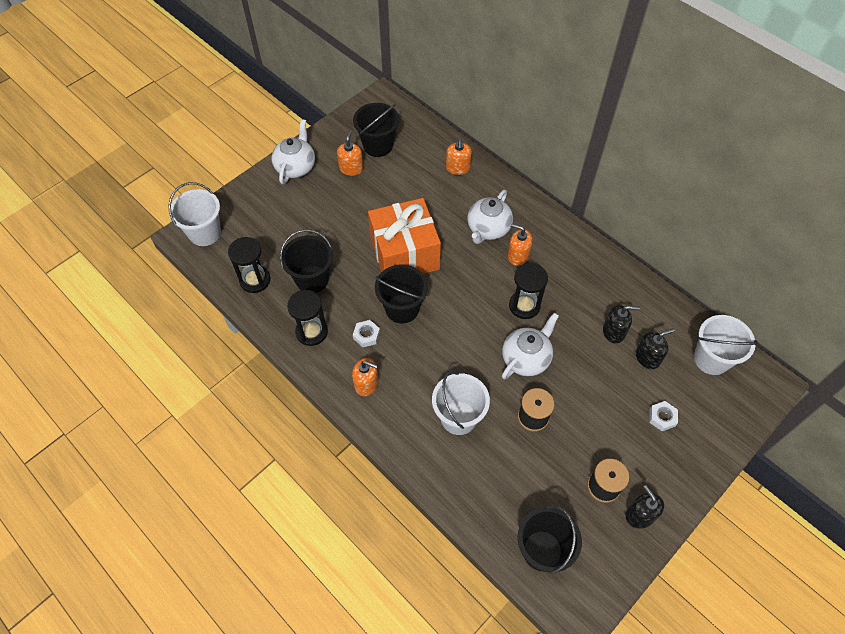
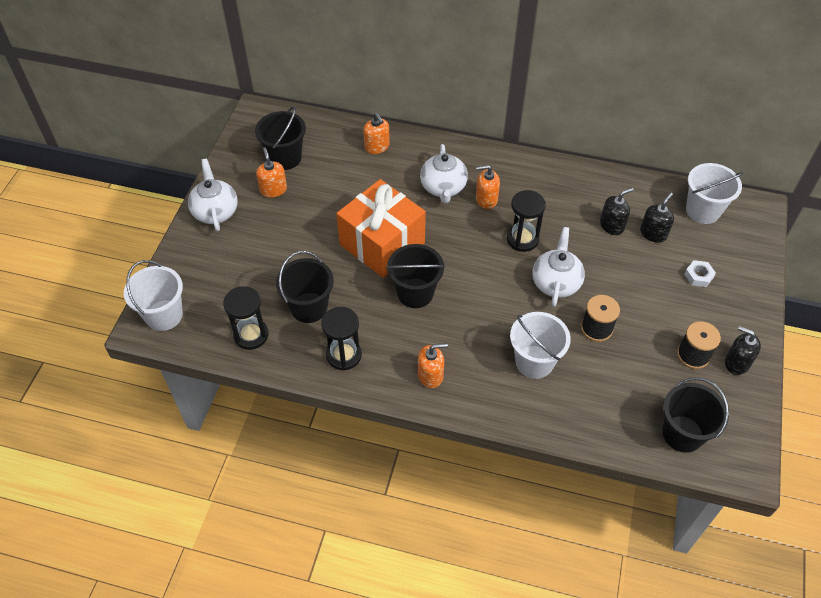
camera: 30 degrees left, 5 degrees down
white nut [353,320,380,347] -> none

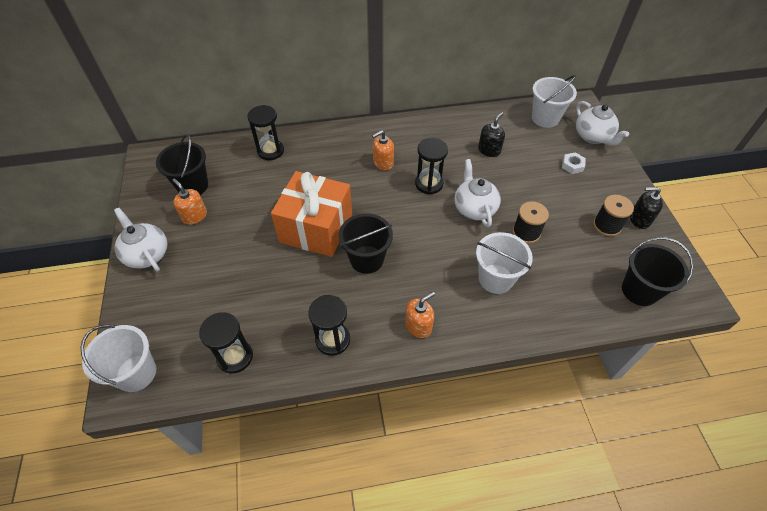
camera: 25 degrees left, 0 degrees up
black bucket [276,251,334,323] -> none
orange soap dispenser [363,113,390,154] -> black hourglass [247,105,284,160]
white teapot [420,144,468,203] -> white teapot moved to [576,101,629,146]
black soap dispenser [640,193,674,243] -> none

